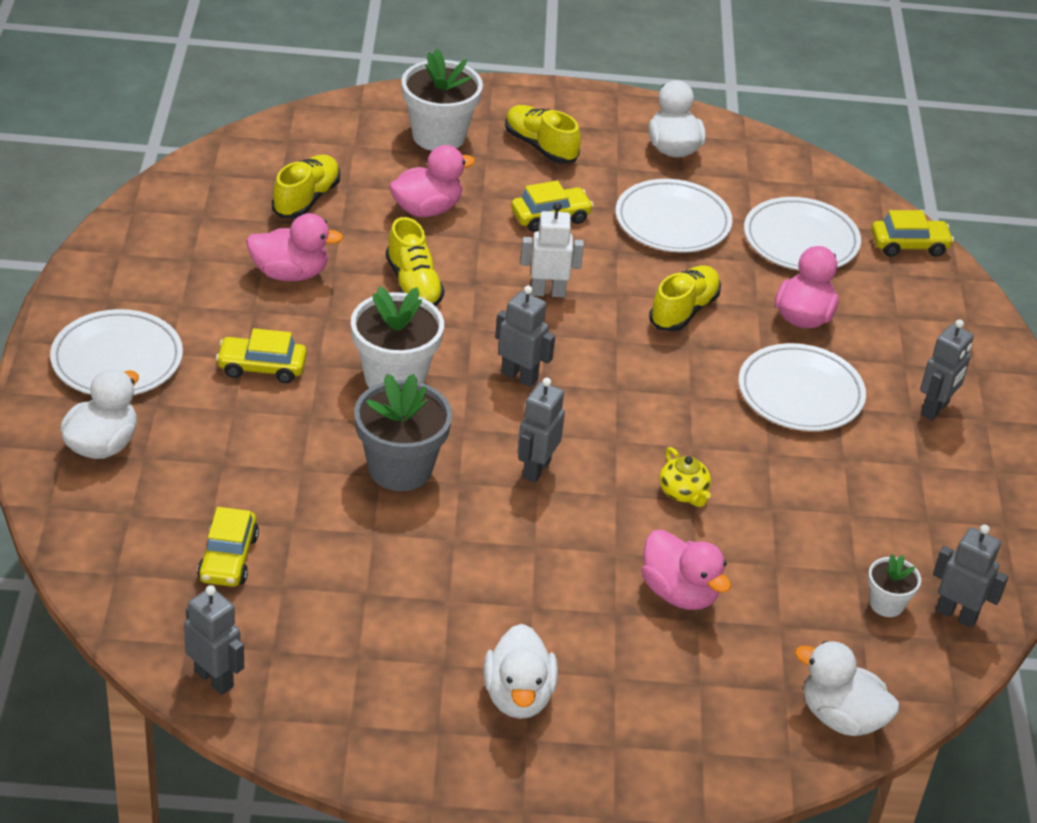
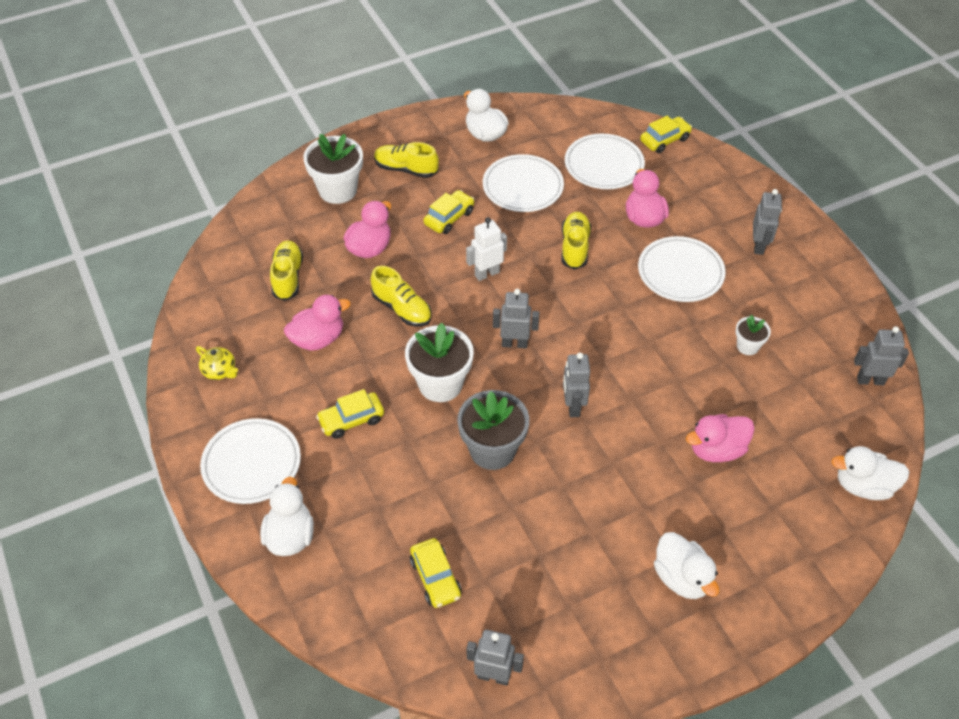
camera: 25 degrees left, 10 degrees up
pink duck [642,530,731,610] -> pink duck turned 135 degrees clockwise [686,414,755,462]
yellow teapot [659,447,711,507] -> yellow teapot moved to [196,346,238,380]
white flower pot [868,554,921,617] -> white flower pot moved to [735,315,771,355]

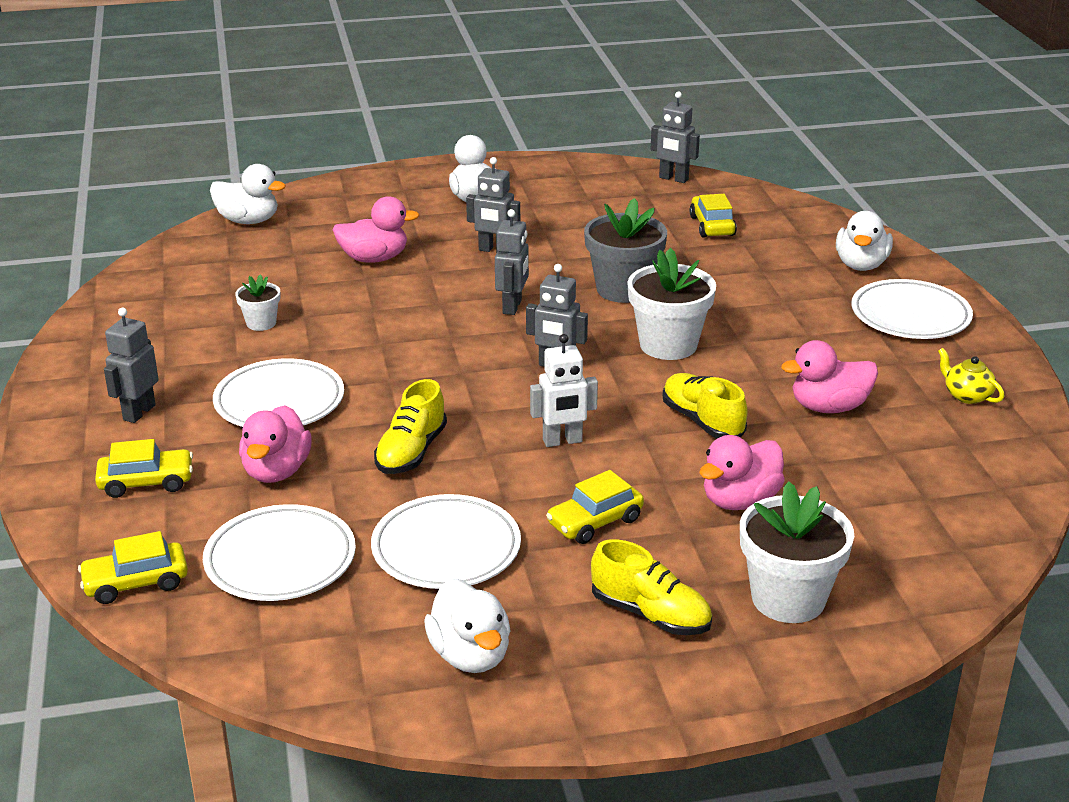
camera: 165 degrees left, 20 degrees down
yellow shoe [270,240,303,301] -> none
yellow car [316,389,384,439] -> yellow car moved to [95,439,193,498]
grey robot [854,326,909,385] -> grey robot moved to [466,157,520,253]

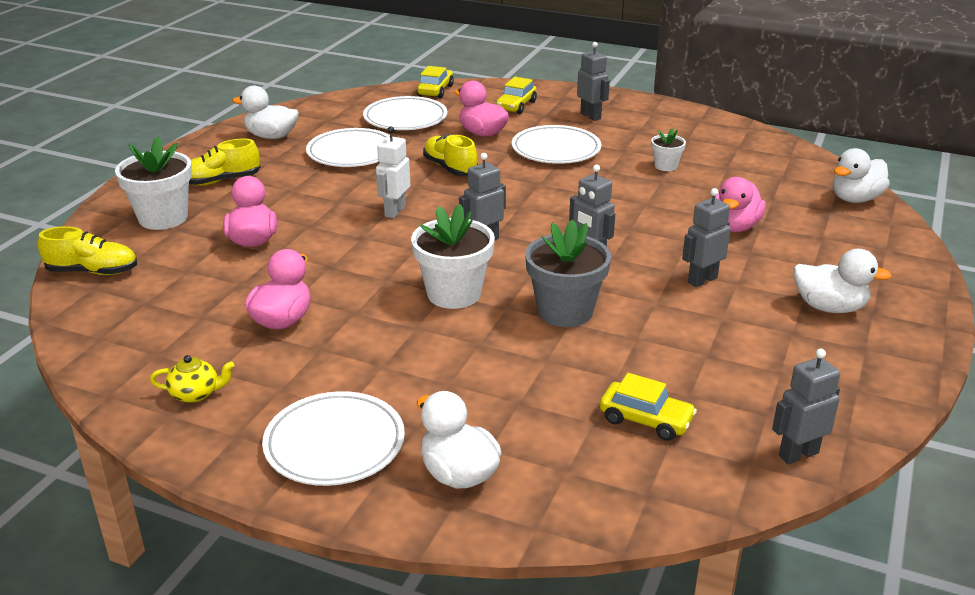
camera: 125 degrees right, 0 degrees up
yellow car [546,470,644,544] -> none
yellow shoe [663,373,748,438] -> yellow shoe moved to [38,226,137,275]

